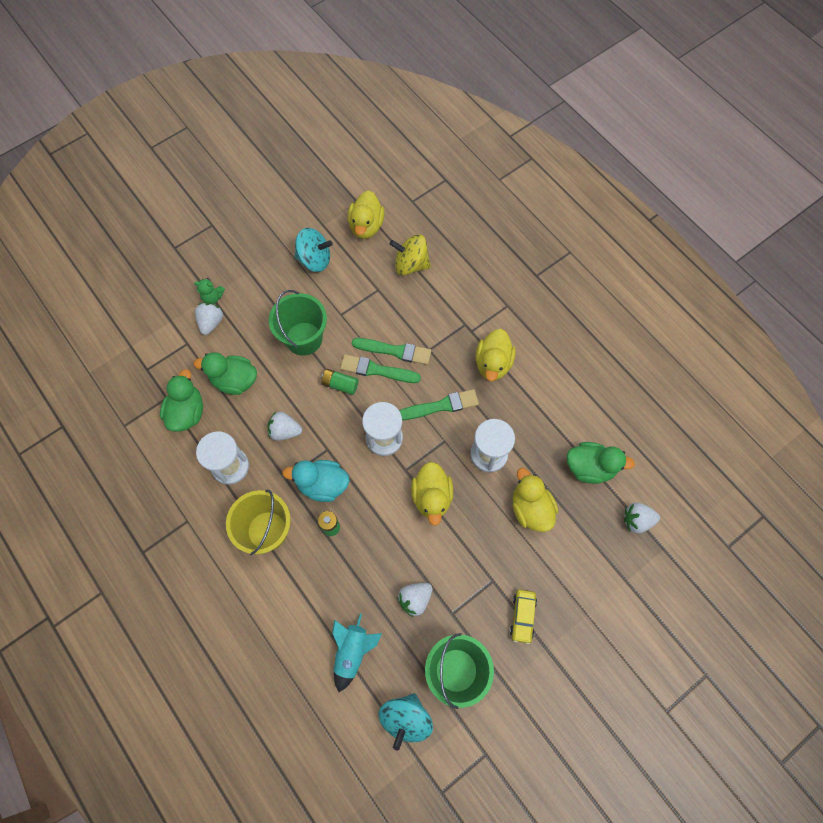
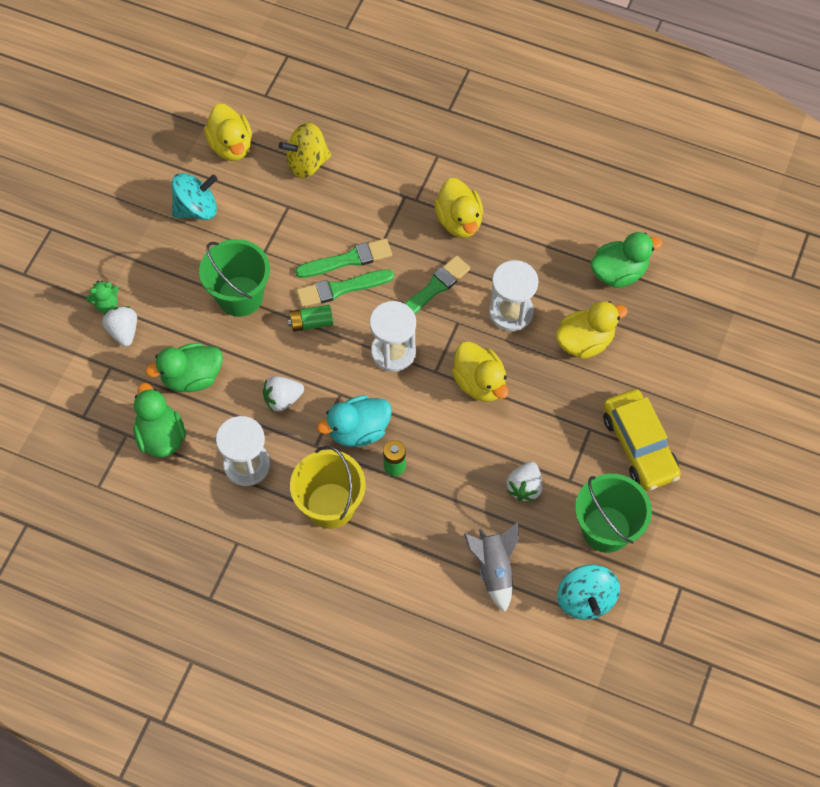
camera: 30 degrees left, 5 degrees down
turquoise rocket [332,614,382,692] -> grey rocket [464,522,519,612]
yellow car [510,589,537,644] -> yellow car [603,389,681,491], size x1.80
yellow duck [513,468,558,532] -> yellow duck turned 120 degrees clockwise [555,301,628,359]
white strawberry [624,502,660,533] -> none

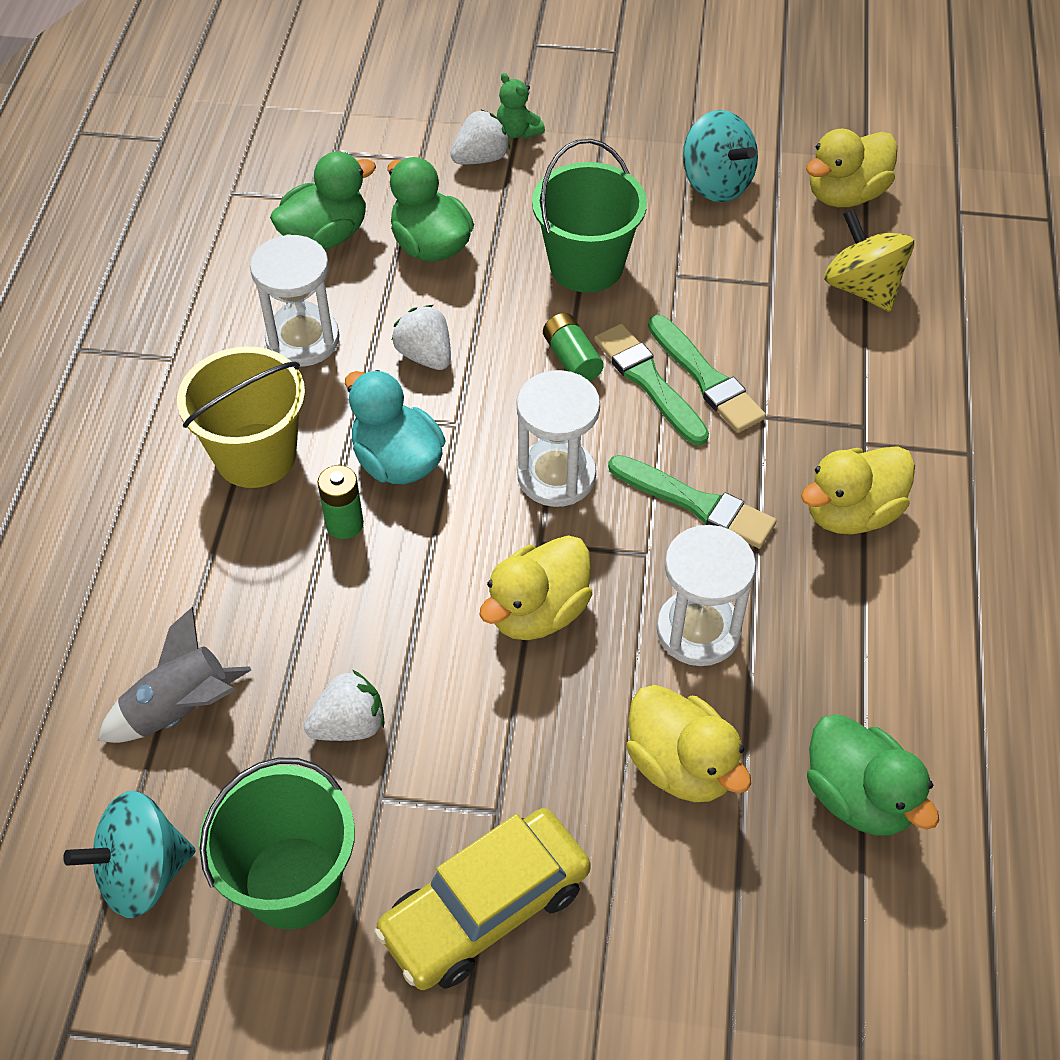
camera: 75 degrees right, 10 degrees down
white strawberry [507,461,543,501] -> white strawberry turned 150 degrees clockwise [304,670,385,741]

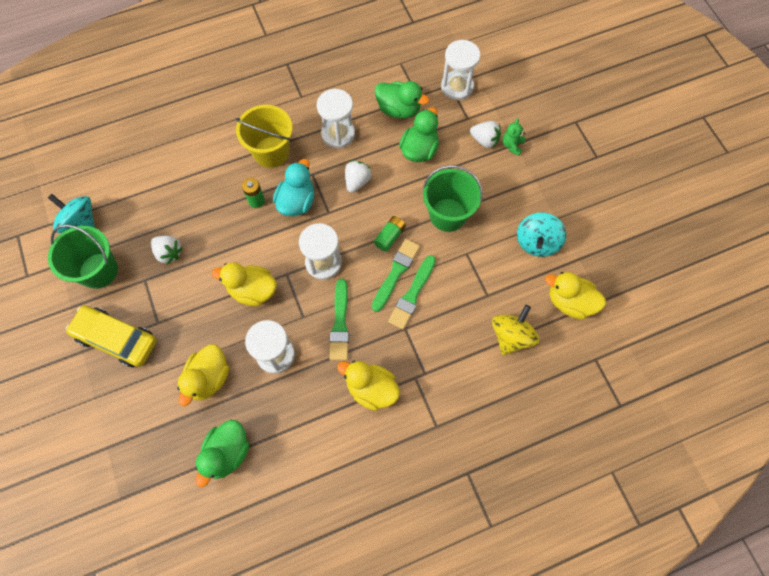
camera: 60 degrees right, 15 degrees up
grey rocket [98,607,251,743] -> none
none -> white hourglass [441,40,480,100]

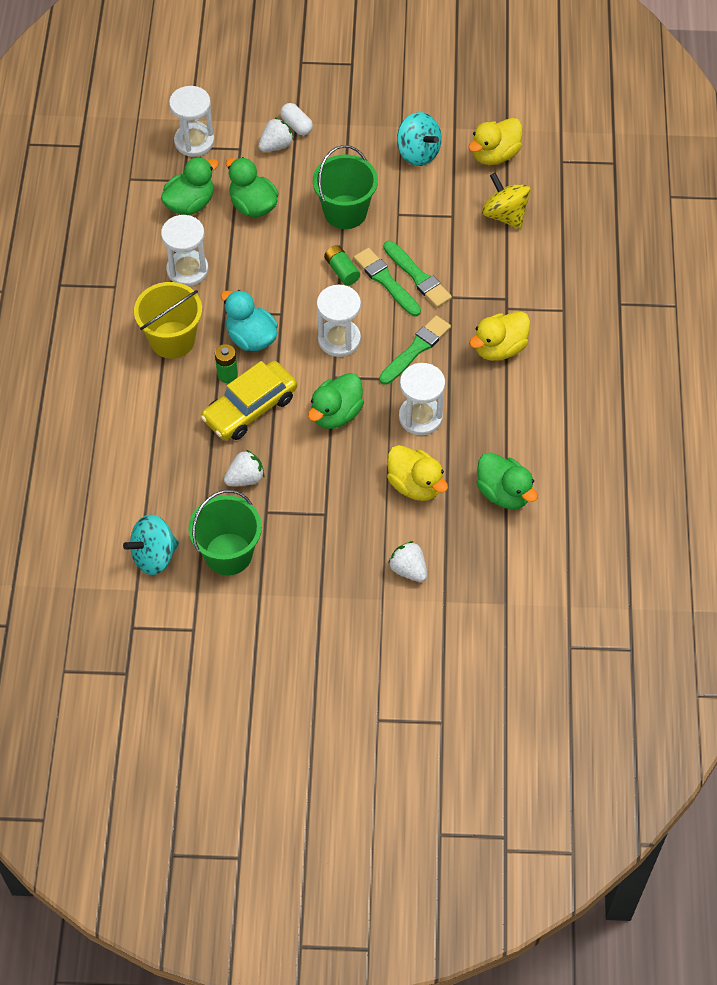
camera: 65 degrees left, 10 degrees down
yellow car [65,306,157,367] -> yellow car moved to [201,361,297,440]
yellow duck [212,262,277,306] -> green duck [308,373,364,429]
green brush [329,279,349,360] -> green brush turned 75 degrees counterclockwise [379,315,451,385]
white strawberry [345,160,372,193] -> white strawberry moved to [388,541,427,582]
green teddy bear [503,118,525,156] -> white capsule [280,103,313,135]

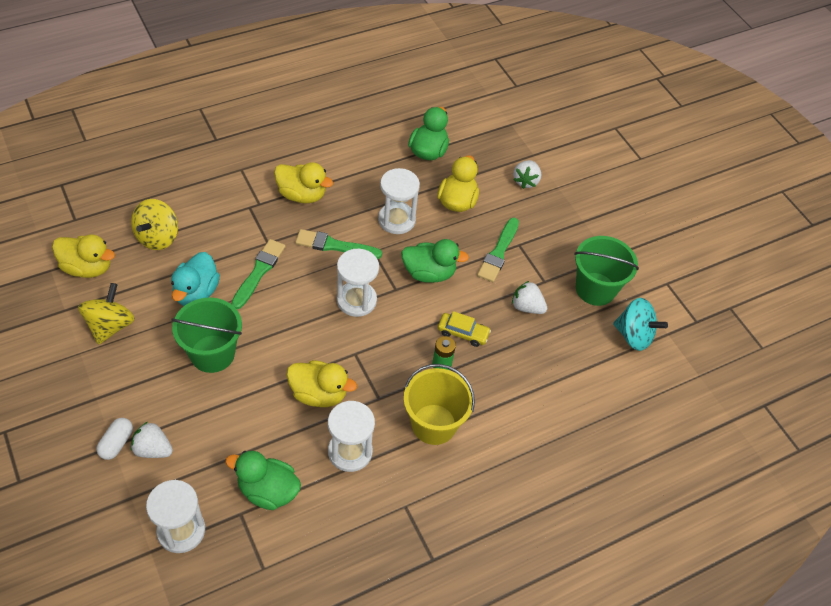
camera: 125 degrees left, 5 degrees down
yellow car [201,361,297,440] -> yellow car [438,311,491,347], size x0.55
turquoise duck [221,290,278,351] -> turquoise duck moved to [171,252,220,306]
green duck [226,157,279,217] -> none
green battery [324,245,360,286] -> none
green brush [354,248,421,316] -> green brush moved to [477,218,519,282]
turquoise spinning top [397,112,442,166] -> yellow spinning top [78,283,135,345]
none -> yellow duck [287,360,357,407]

